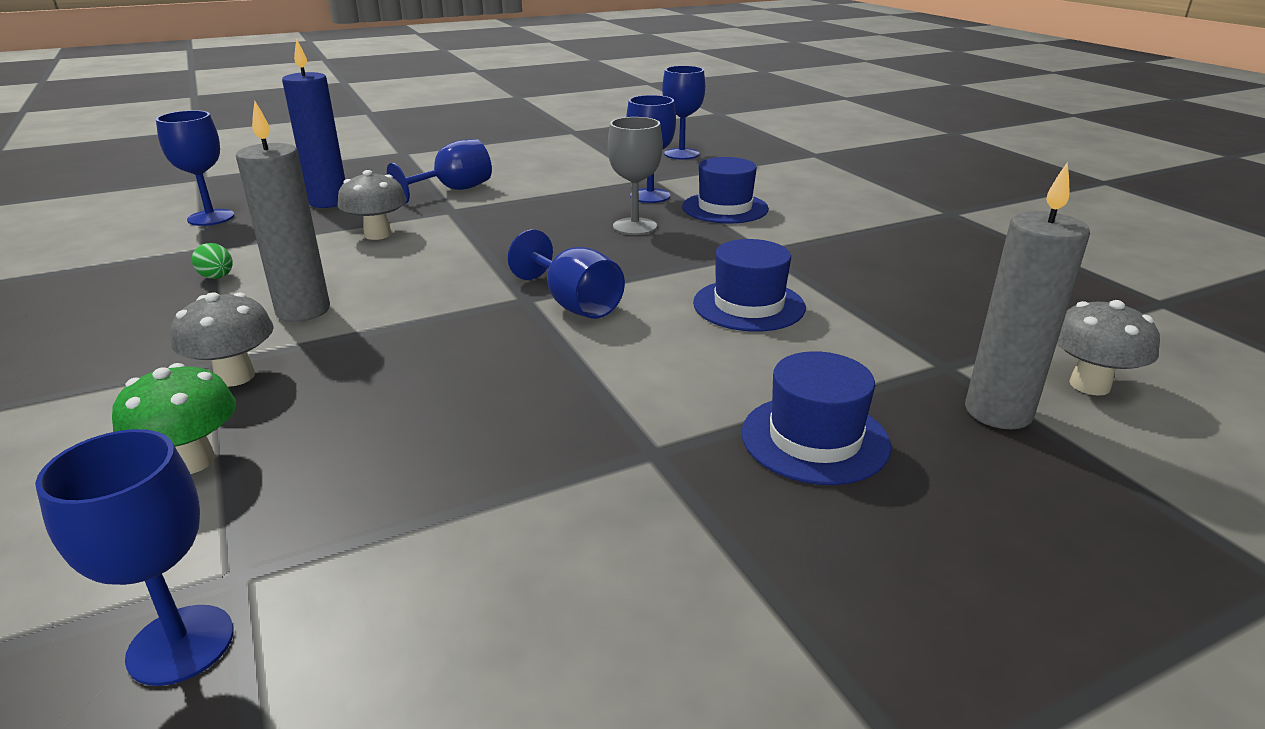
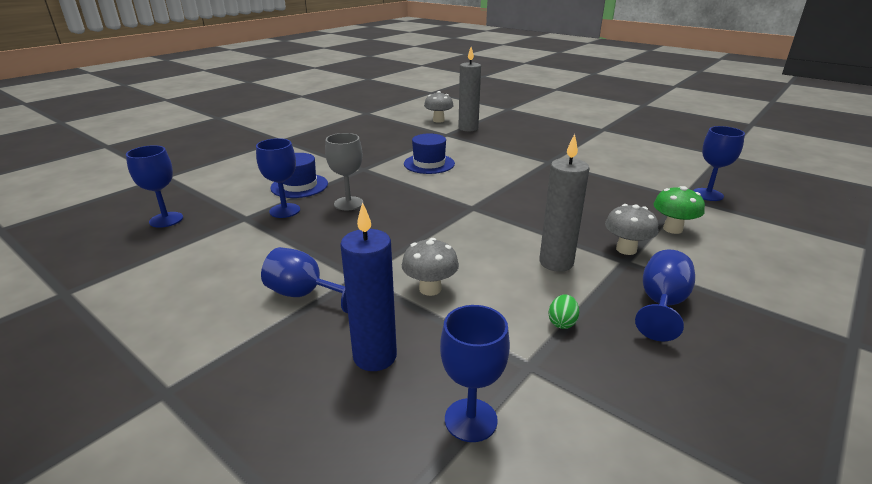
camera: 115 degrees left, 0 degrees up
blue goblet [508,229,625,319] -> blue goblet moved to [635,250,695,342]
blue hat [741,351,891,485] -> none

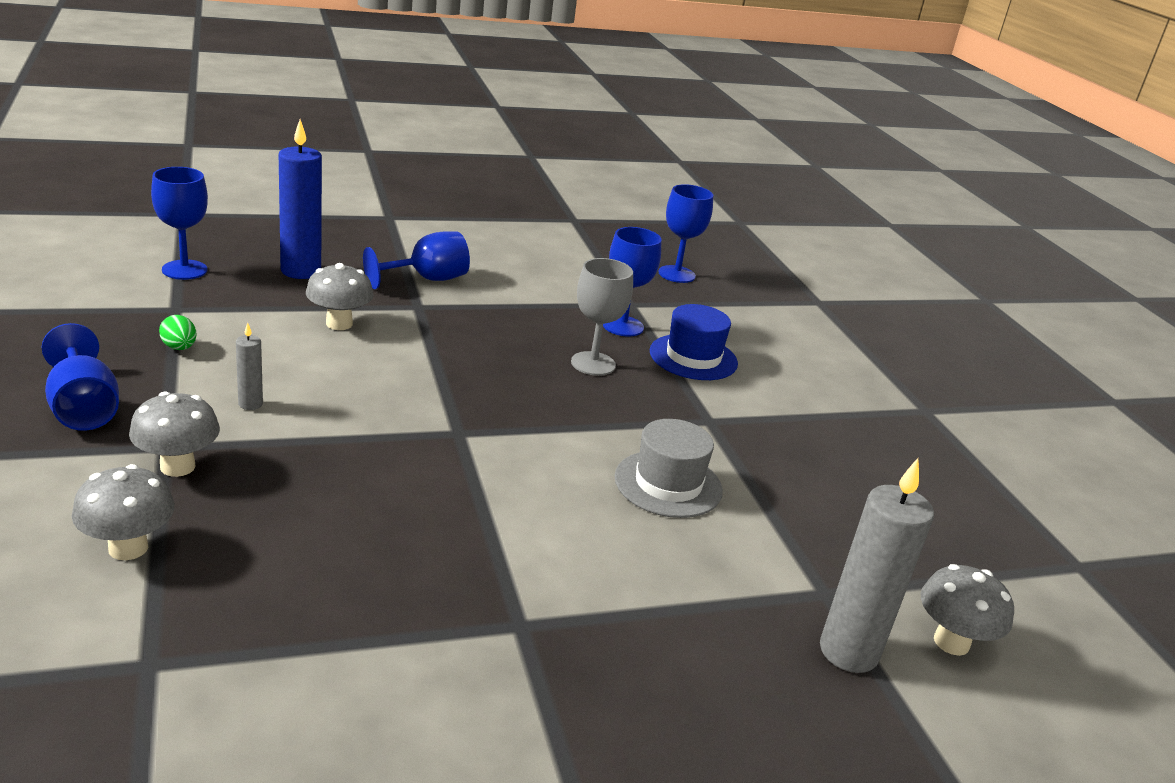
camera: 120 degrees right, 0 degrees up
blue hat [404,133,455,174] -> grey hat [615,419,723,518]
grey candle [539,134,590,272] -> grey candle [236,323,263,410], size x0.48
green mushroom [654,186,705,234] -> grey mushroom [72,464,175,560]
blue goblet [693,126,745,201] -> none

